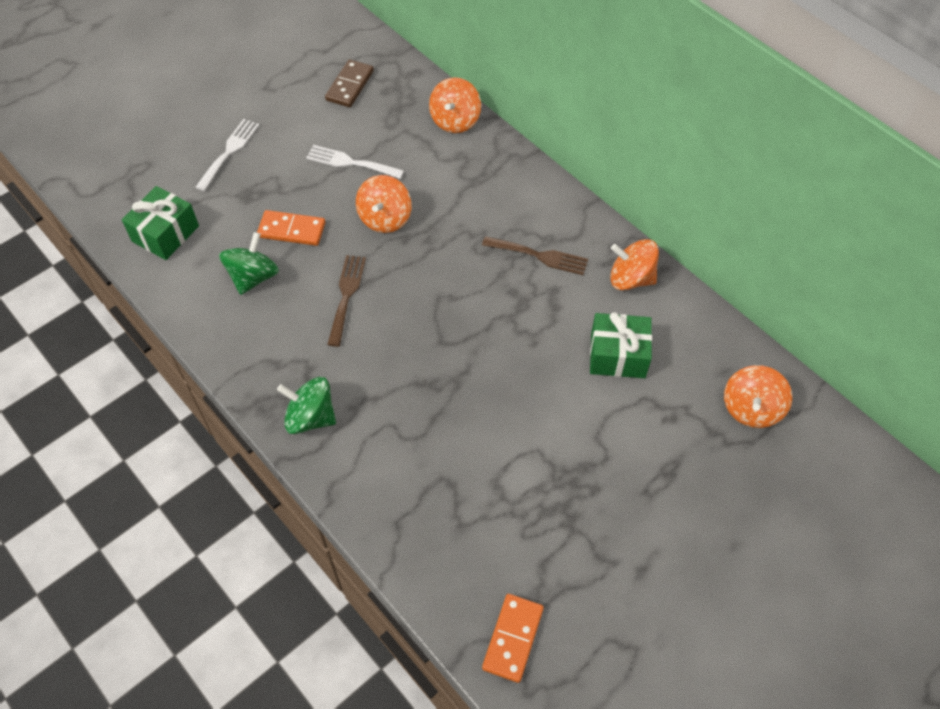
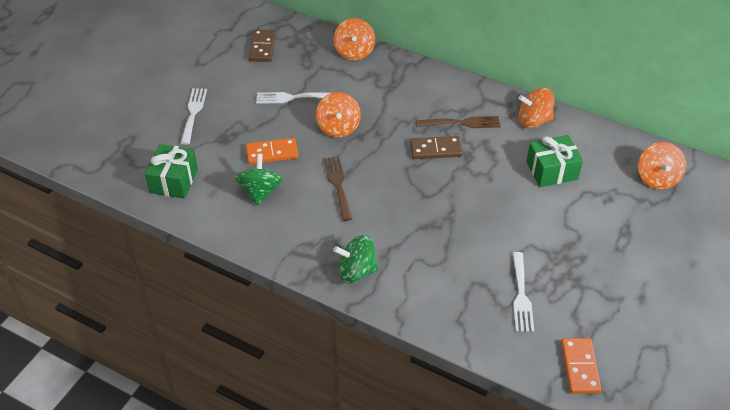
camera: 20 degrees left, 10 degrees down
none -> brown domino [410,136,463,159]
none -> white fork [512,252,534,332]

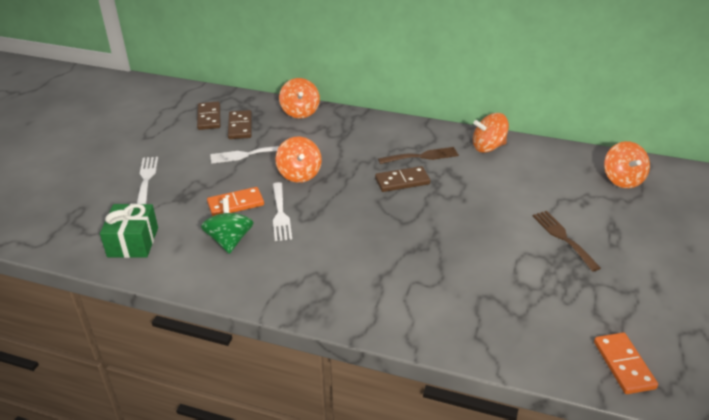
camera: 10 degrees left, 10 degrees down
brown fork [323,156,352,221] -> brown fork moved to [533,211,601,272]
green spinning top [333,235,378,283] -> none
white fork [512,252,534,332] -> white fork moved to [273,182,292,241]
green gift [526,135,583,187] -> none
none -> brown domino [228,110,252,139]

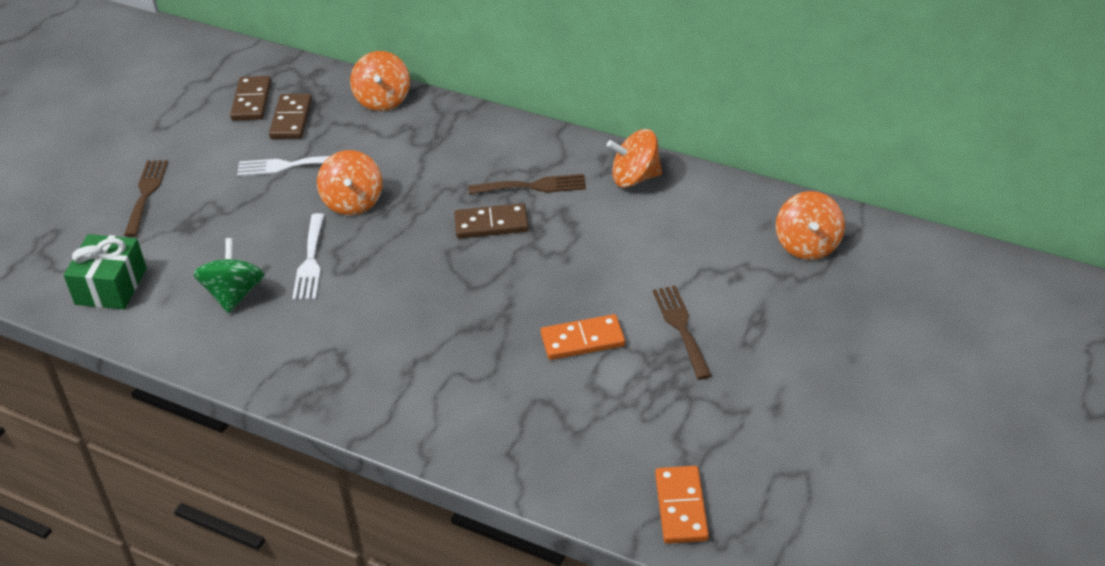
camera: 10 degrees right, 5 degrees up
white fork [137,157,158,204] -> brown fork [124,160,168,237]
orange domino [207,187,264,216] -> orange domino moved to [541,314,625,360]

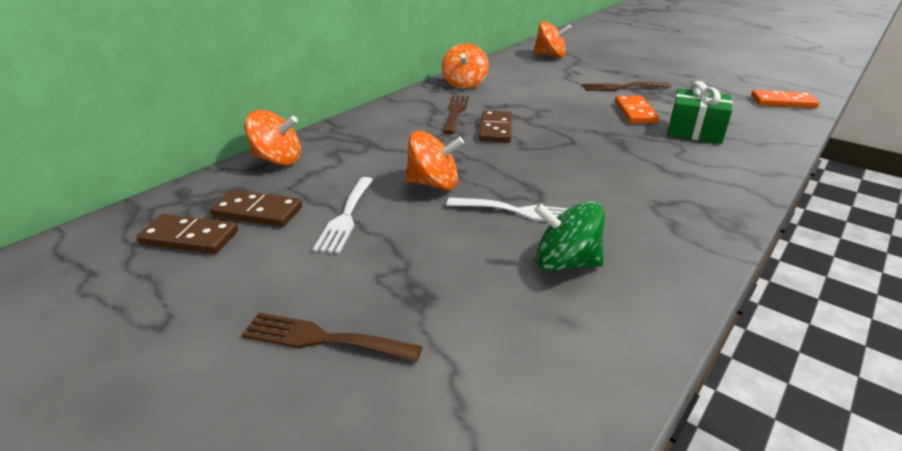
camera: 80 degrees left, 10 degrees down
green gift [64,234,147,309] -> green gift moved to [668,81,732,144]

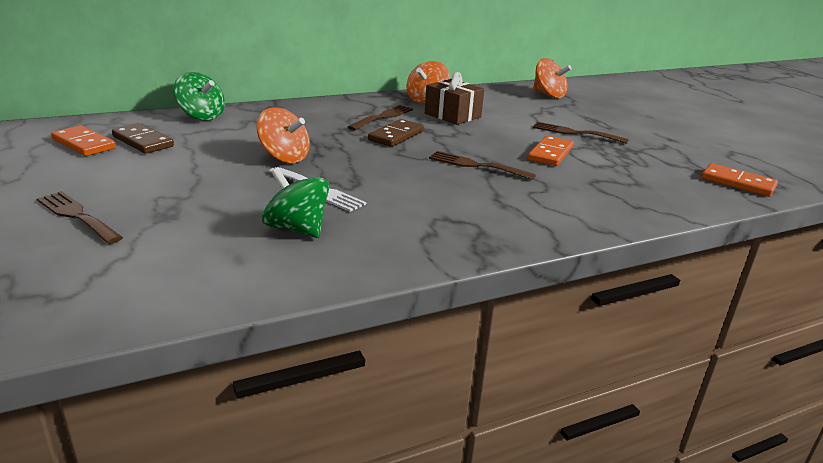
camera: 25 degrees right, 5 degrees down
brown domino [136,214,238,254] -> orange domino [51,125,116,156]
orange spinning top [245,110,301,165] -> green spinning top [174,72,225,121]
white fork [313,177,373,254] -> none
green gift [668,81,732,144] -> none
none -> brown gift [425,72,484,125]
none -> brown fork [429,151,536,180]

